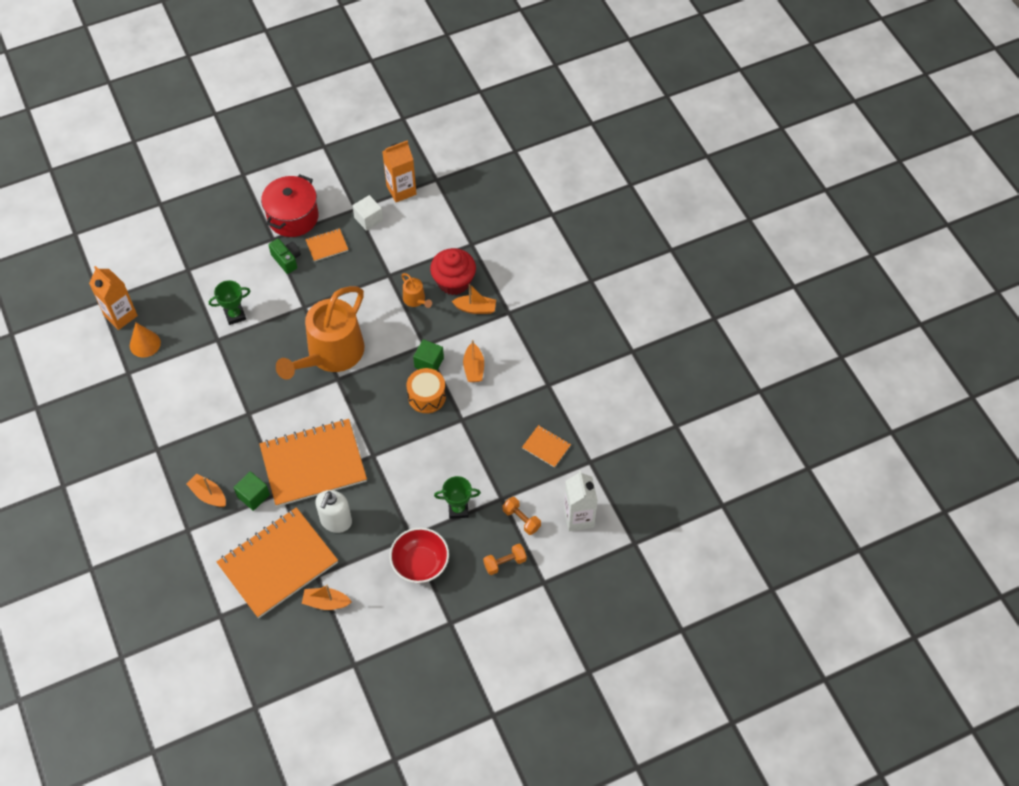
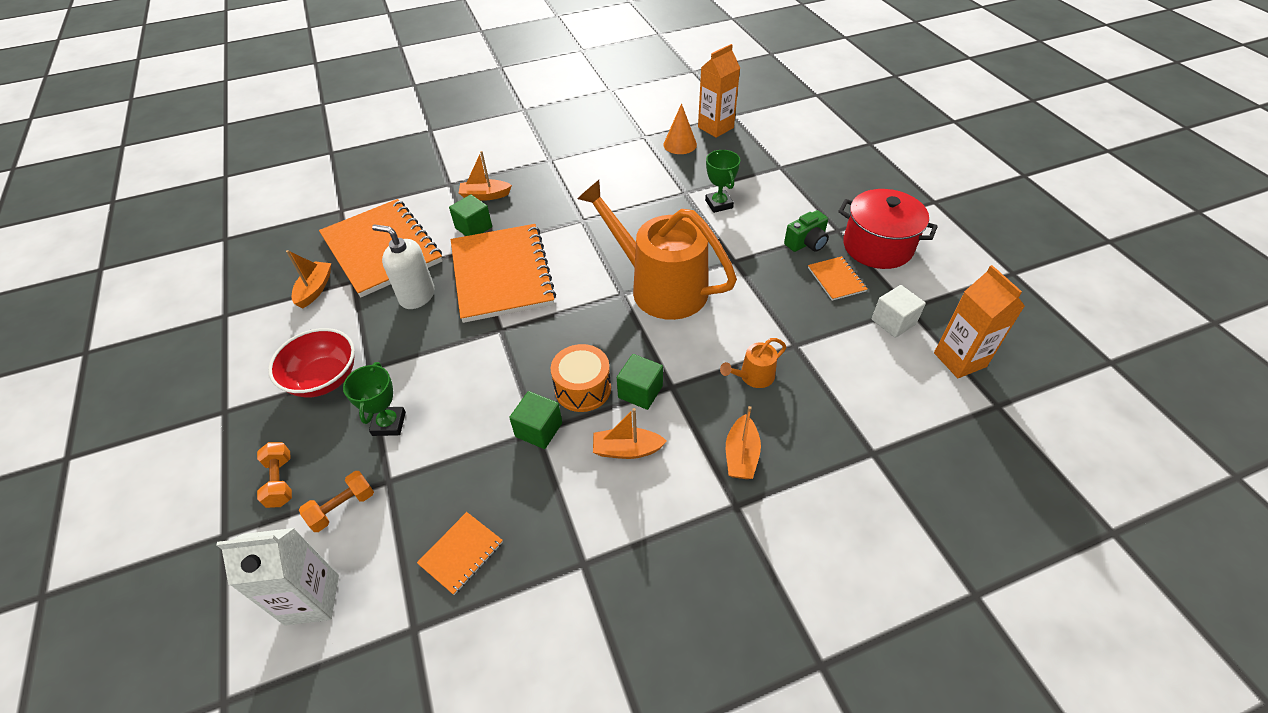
camera: 95 degrees right, 10 degrees down
orange boat [187,474,226,507] -> orange boat turned 135 degrees counterclockwise [459,151,512,201]
red cupcake [430,248,476,295] -> none
none -> green cube [509,391,562,449]

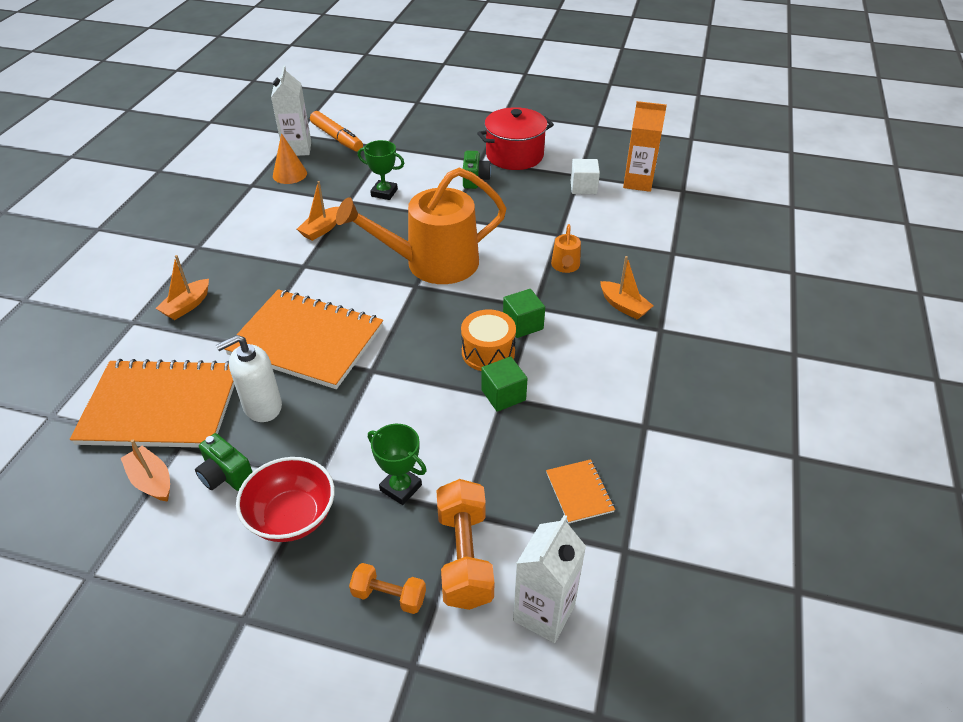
camera: 55 degrees left, 5 degrees down
orange dumbbell [299,471,374,532] -> orange dumbbell [437,479,494,610], size x1.73
green cube [449,195,492,236] -> none
orange boat [593,408,667,459] -> orange boat moved to [297,181,339,241]
orange carton [698,44,740,138] -> white carton [271,66,311,156]
orange notebook [808,256,867,301] -> none
none -> green camera [195,433,253,491]
none -> orange marker [310,111,363,152]

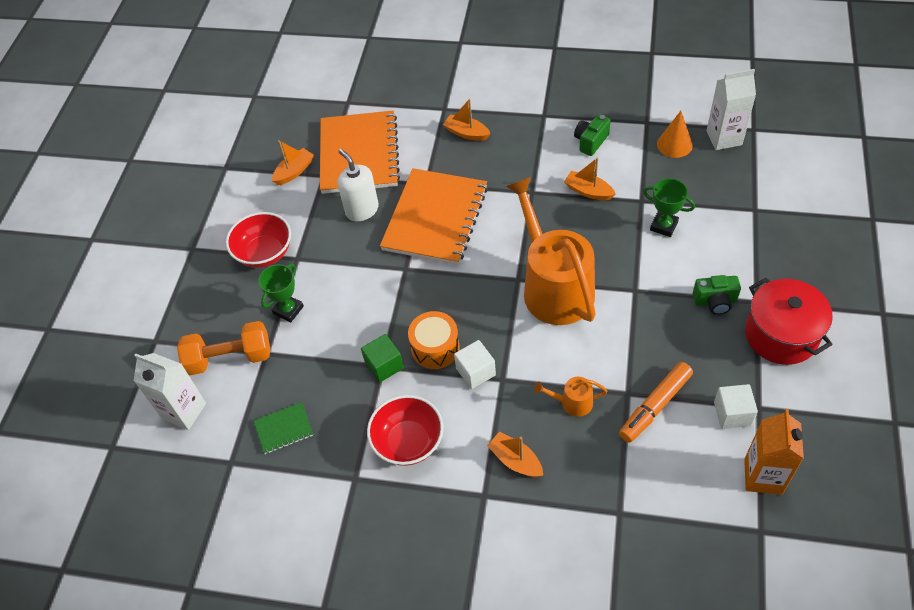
camera: 90 degrees right, 10 degrees up
green camera [195,433,253,491] -> green camera moved to [574,114,611,156]
orange marker [310,111,363,152] -> orange marker moved to [619,362,693,443]
orange dumbbell [349,563,426,614] -> none
green trophy [358,140,404,200] -> green trophy turned 75 degrees counterclockwise [643,178,695,237]
green cube [503,289,545,338] -> white cube [454,340,496,389]
orange notebook [546,459,615,524] -> green notebook [254,402,313,454]
orange boat [600,256,654,320] -> orange boat turned 90 degrees clockwise [487,432,543,477]
none -> red bowl [367,395,444,466]

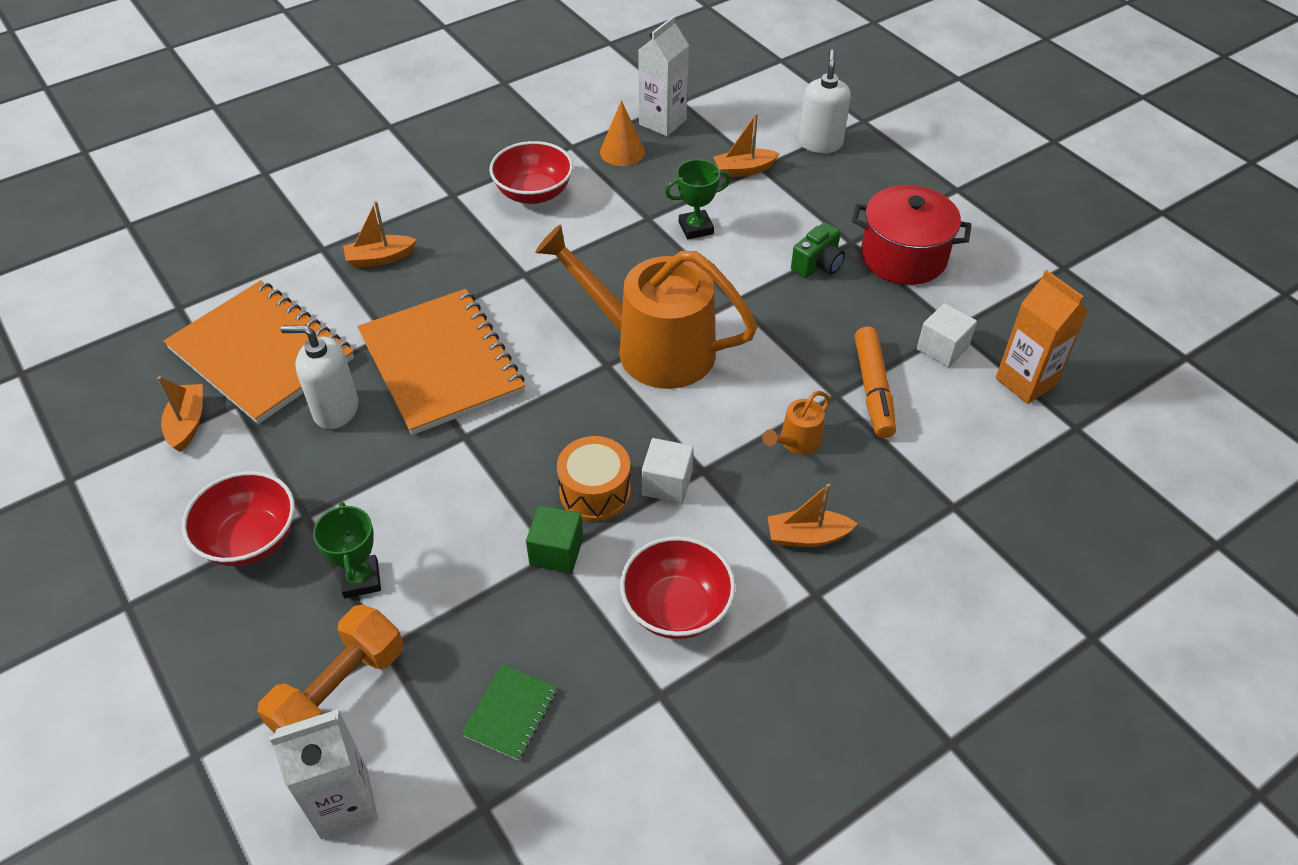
camera: 50 degrees left, 5 degrees down
orange boat [564,158,615,200] -> orange boat moved to [713,113,780,177]
green camera [574,114,611,156] -> red bowl [489,141,573,204]
none -> white soap dispenser [799,50,851,153]

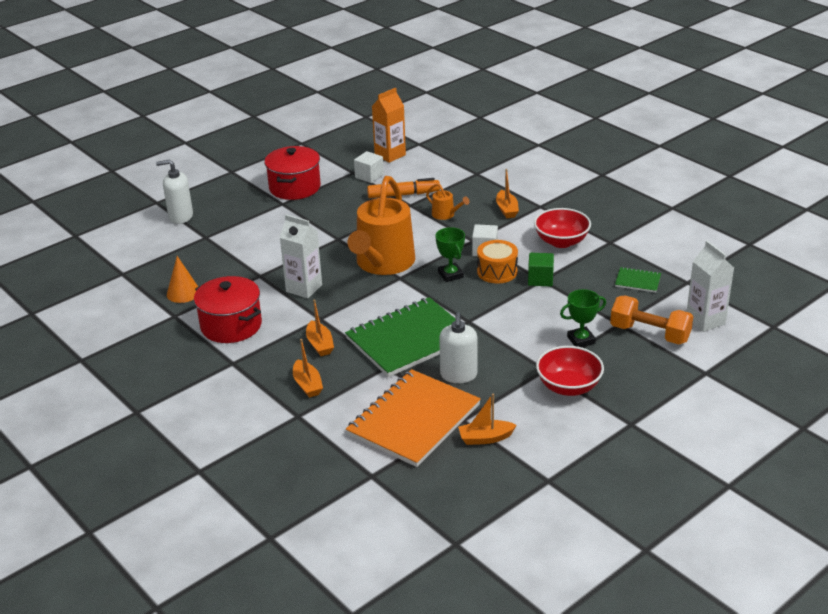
camera: 95 degrees left, 15 degrees down
orange notebook [357,289,525,435] -> green notebook [345,297,455,377]
red bowl [489,141,573,204] -> red pot [194,276,262,343]
white carton [638,16,689,136] -> white carton moved to [280,215,322,298]
green trophy [665,159,731,239] -> green trophy moved to [435,227,465,282]
orange boat [713,113,780,177] -> orange boat moved to [306,300,334,356]
green camera [791,222,845,278] -> none

